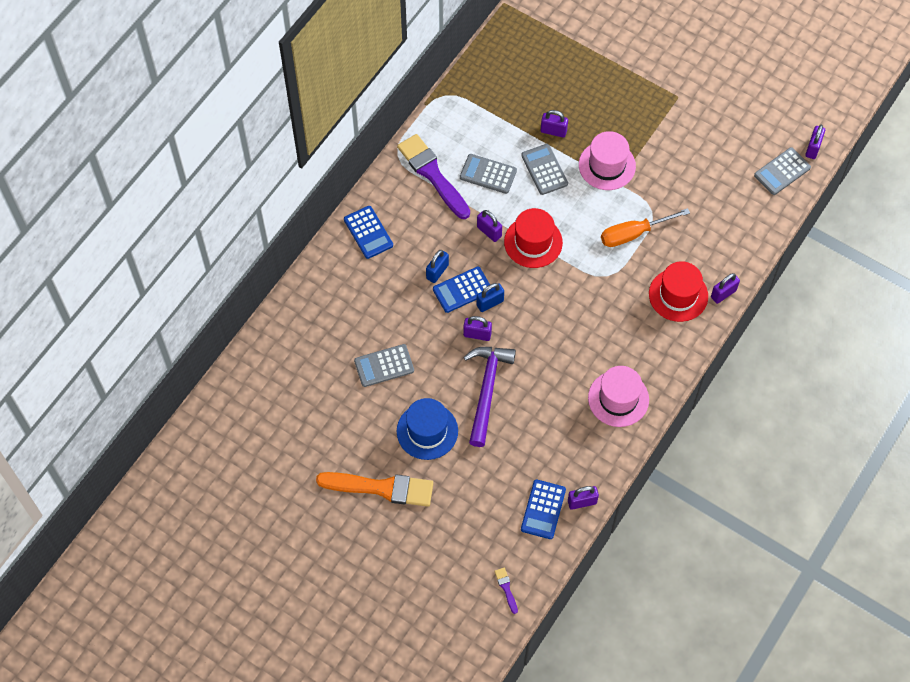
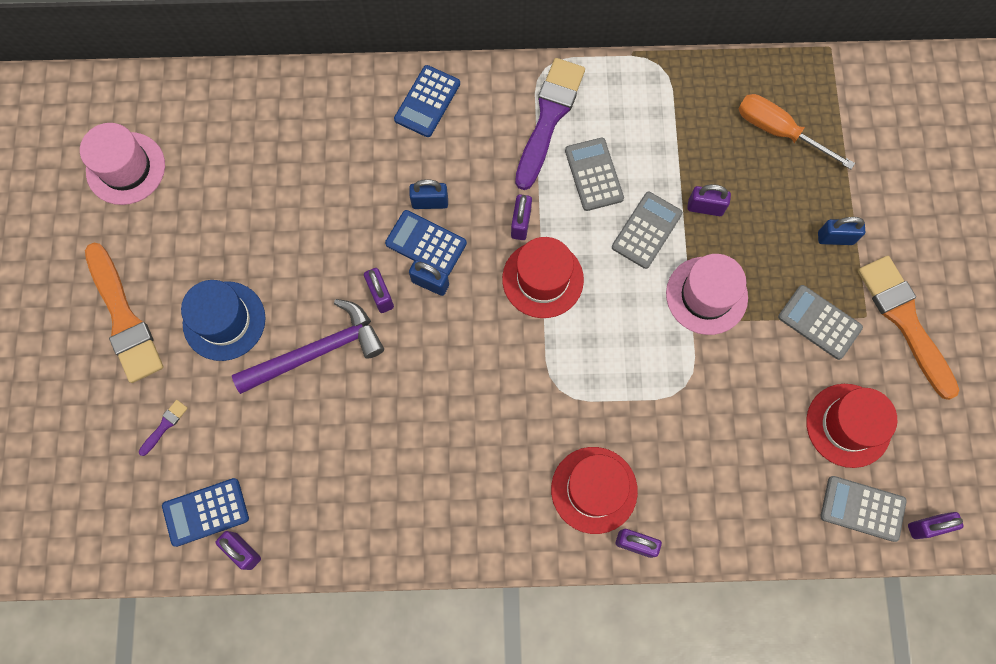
camera: 55 degrees right, 10 degrees up
grey calculator [354,344,414,387] -> grey calculator moved to [778,285,863,360]
purple brush [494,568,518,614] -> purple brush moved to [139,400,188,456]
purple padlock [541,110,568,138] -> purple padlock turned 60 degrees counterclockwise [687,184,731,216]
pink hat [588,366,649,427] -> pink hat moved to [80,123,165,205]
orange screwdriver [601,208,690,247] -> orange screwdriver moved to [738,94,855,170]
none -> red hat [806,384,897,468]
none -> blue padlock [818,217,865,245]
none -> orange brush [858,256,959,400]

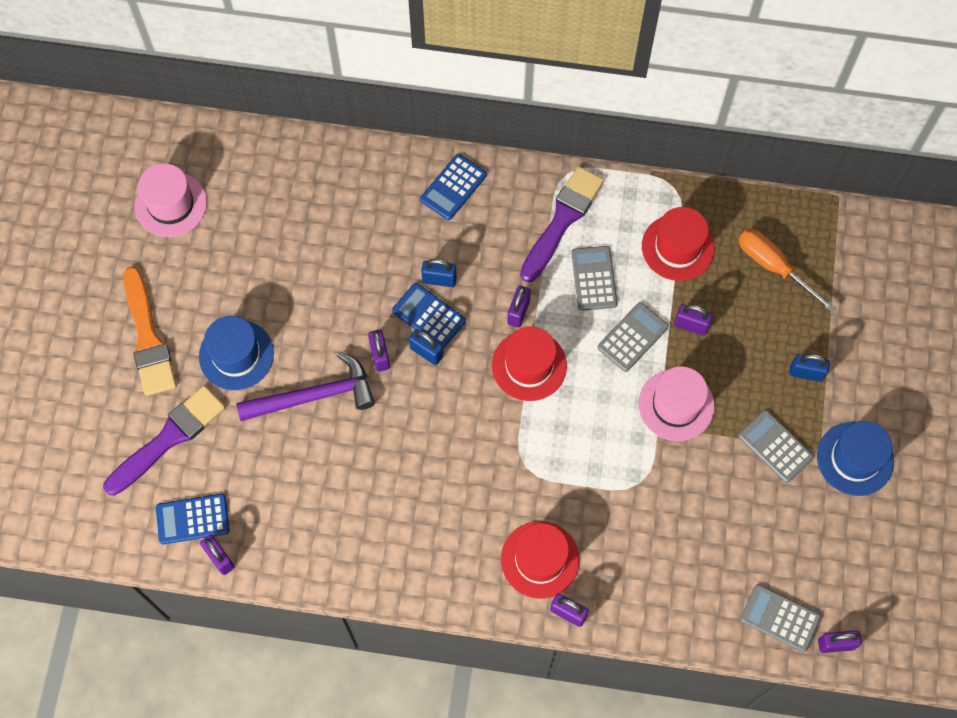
camera: 10 degrees right, 5 degrees down
purple brush [139,400,188,456] -> purple brush [103,386,225,496], size x2.49
red hat [806,384,897,468] -> red hat moved to [642,207,715,281]
orange brush [858,256,959,400] -> blue hat [817,421,894,496]

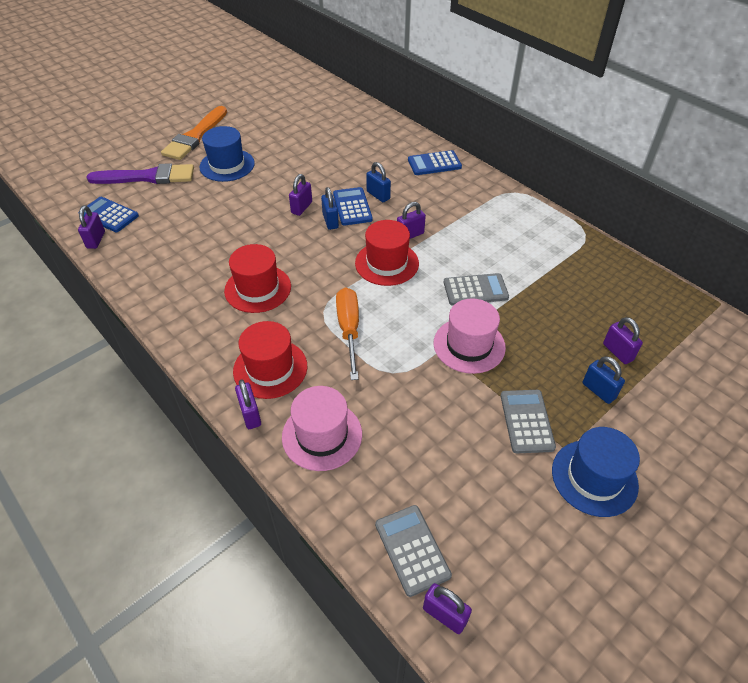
camera: 40 degrees right, 20 degrees down
pink hat [135,163,207,237] -> pink hat moved to [282,386,362,471]
purple hammer [236,352,375,421] -> none
purple brush [520,166,604,282] -> none
grey calculator [571,246,617,311] -> none
red hat [642,207,715,281] -> red hat moved to [224,244,291,313]
purple padlock [674,304,712,336] -> purple padlock moved to [603,317,643,364]
orange screwdriver [739,229,836,313] -> orange screwdriver moved to [336,287,359,380]

